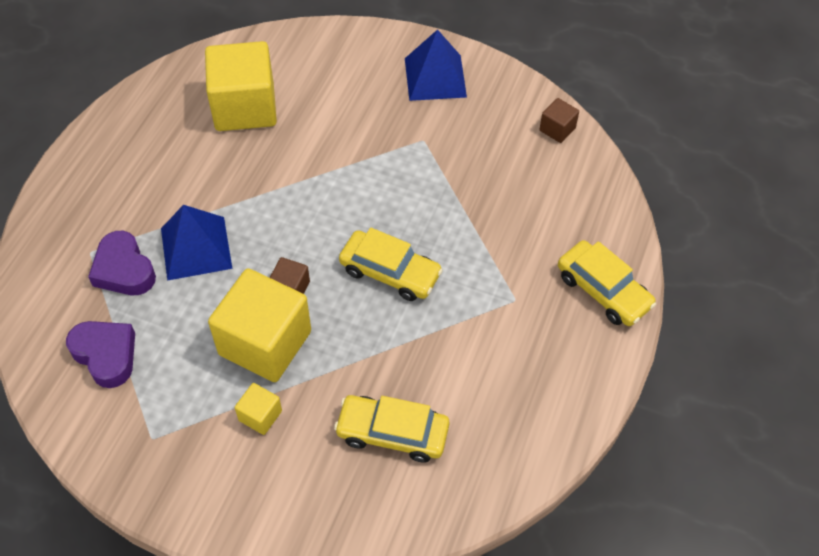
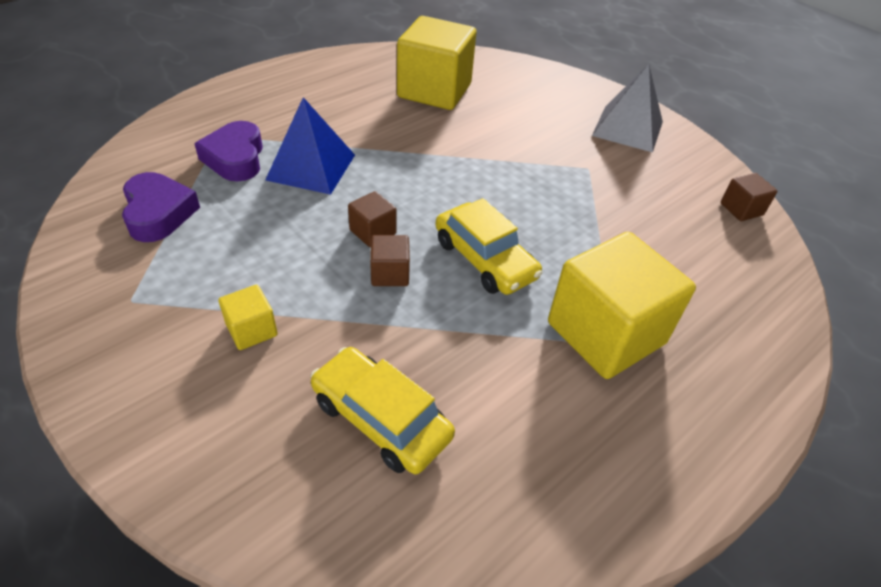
camera: 25 degrees right, 10 degrees down
yellow cube [208,269,311,382] -> yellow cube moved to [548,232,696,379]
blue pyramid [405,29,467,101] -> grey pyramid [592,64,663,153]
yellow car [558,240,656,326] -> none
none -> brown cube [370,235,410,286]

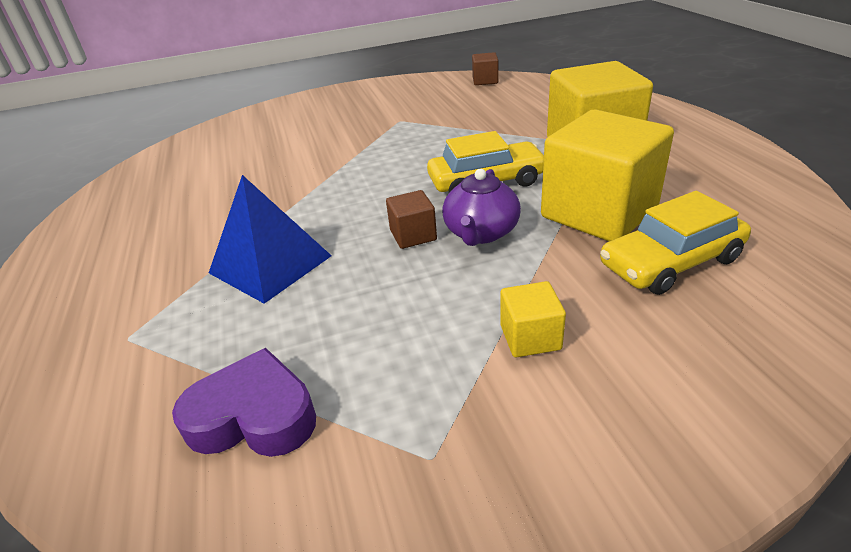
camera: 60 degrees left, 10 degrees down
purple heart [194,121,263,182] -> none
brown cube [370,235,410,286] -> purple teapot [442,169,521,246]
yellow cube [397,16,476,110] -> yellow cube moved to [541,109,674,241]
grey pyramid [592,64,663,153] -> none

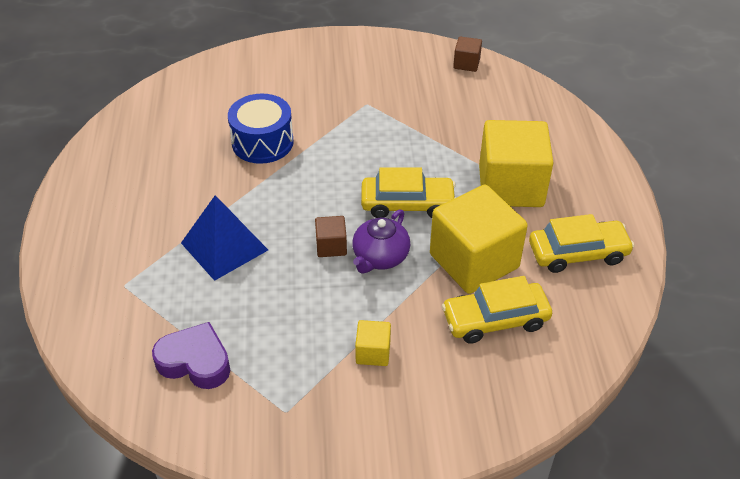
camera: 10 degrees right, 10 degrees up
none -> blue drum [228,93,294,164]
none -> yellow car [529,214,634,273]

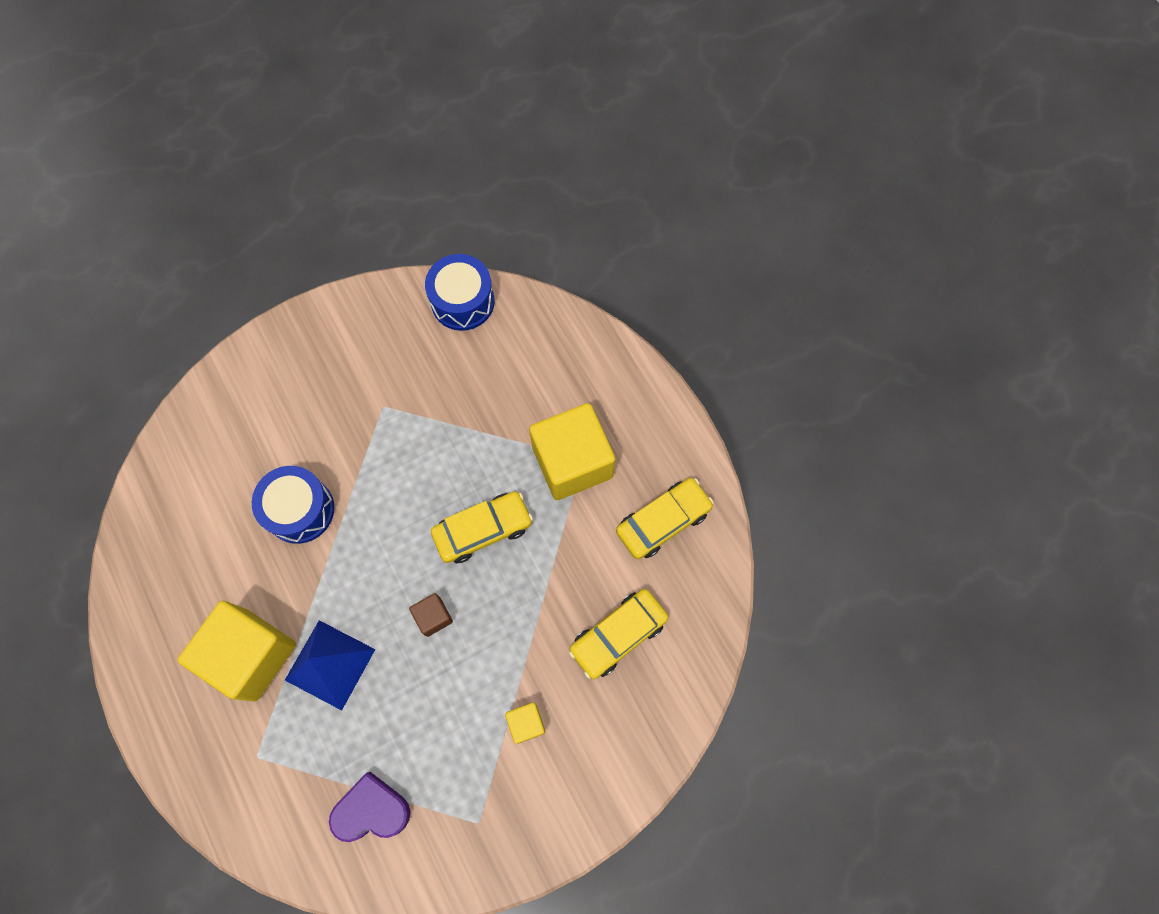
camera: 25 degrees left, 25 degrees up
purple teapot [352,209,410,274] -> none
yellow cube [430,185,528,294] -> yellow cube moved to [178,601,296,702]
brown cube [453,36,482,72] -> blue drum [425,254,495,331]

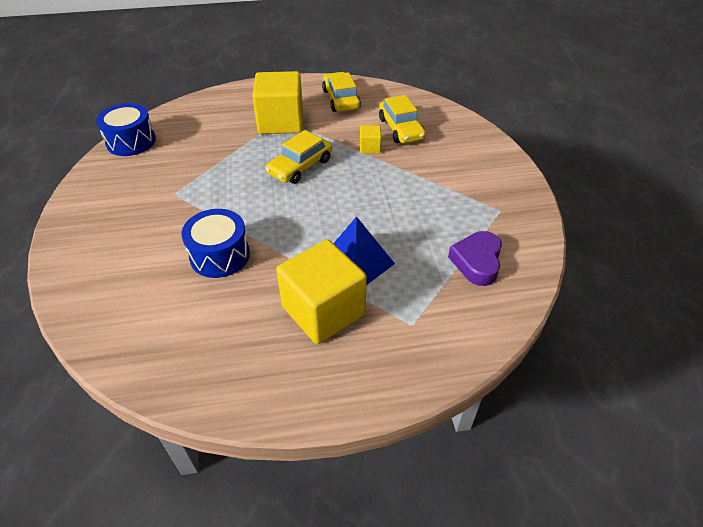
camera: 70 degrees left, 25 degrees down
brown cube [409,593,453,637] -> none
yellow car [431,491,533,563] -> yellow car turned 135 degrees counterclockwise [265,130,332,184]
yellow cube [505,702,545,744] -> yellow cube moved to [360,125,382,154]

